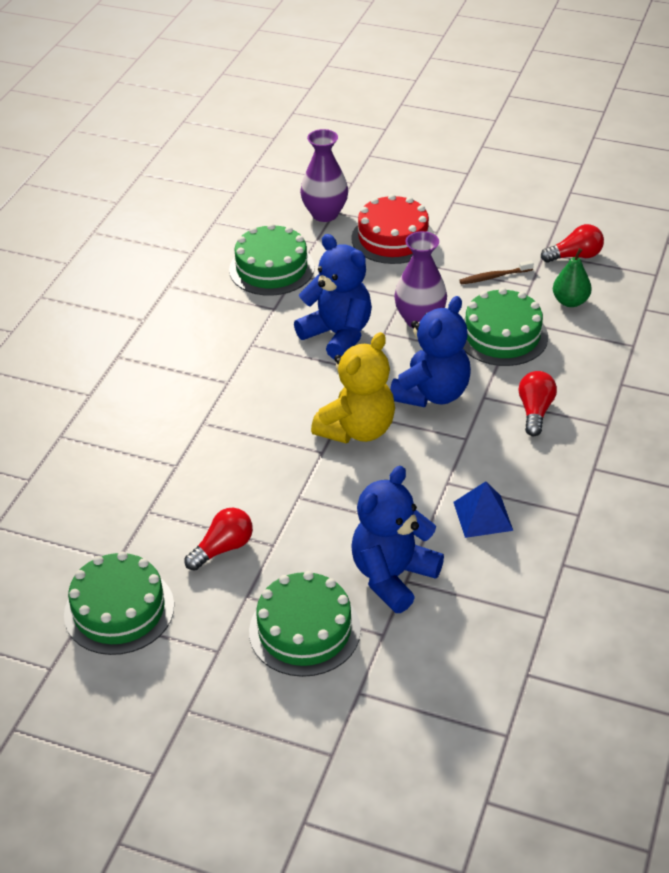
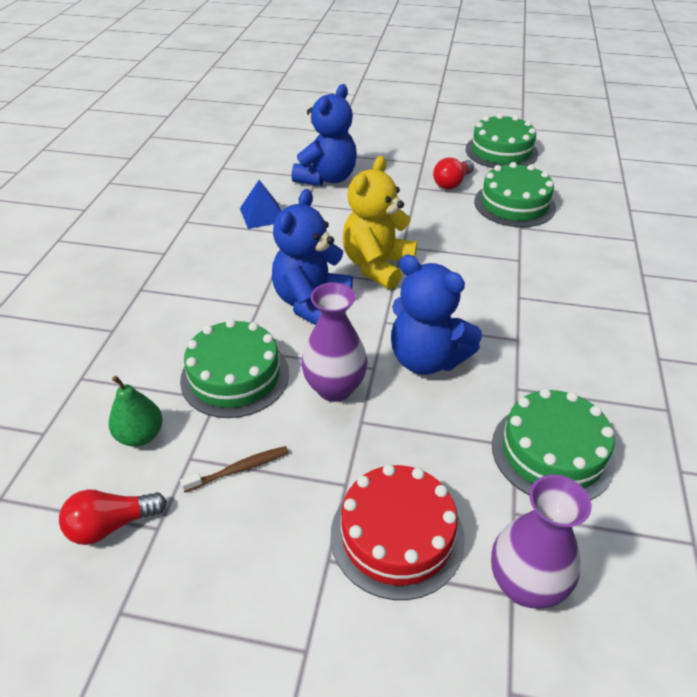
camera: 170 degrees right, 0 degrees up
green cake [249,571,361,677] -> green cake moved to [474,162,556,227]
red light bulb [518,371,557,436] -> none

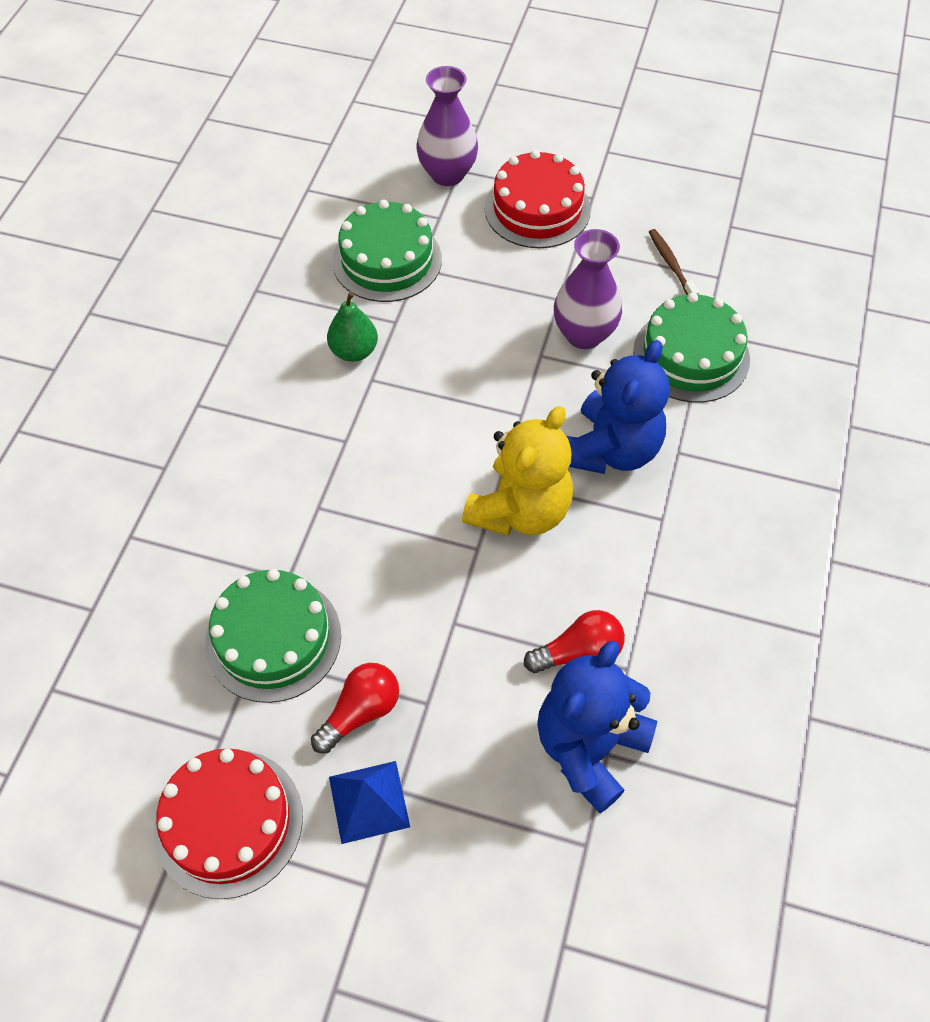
camera: 175 degrees left, 15 degrees up
red light bulb [59,489,167,545] -> red light bulb moved to [524,610,625,673]
green pear [109,376,163,447] -> green pear moved to [327,291,378,362]
brown toothbrush [180,446,289,493] -> brown toothbrush turned 90 degrees clockwise [649,229,700,295]
blue pyramid [240,180,281,229] -> blue pyramid moved to [329,761,410,844]
blue teddy bear [391,255,482,375] -> none
green cake [466,114,538,168] -> red cake [154,749,303,899]

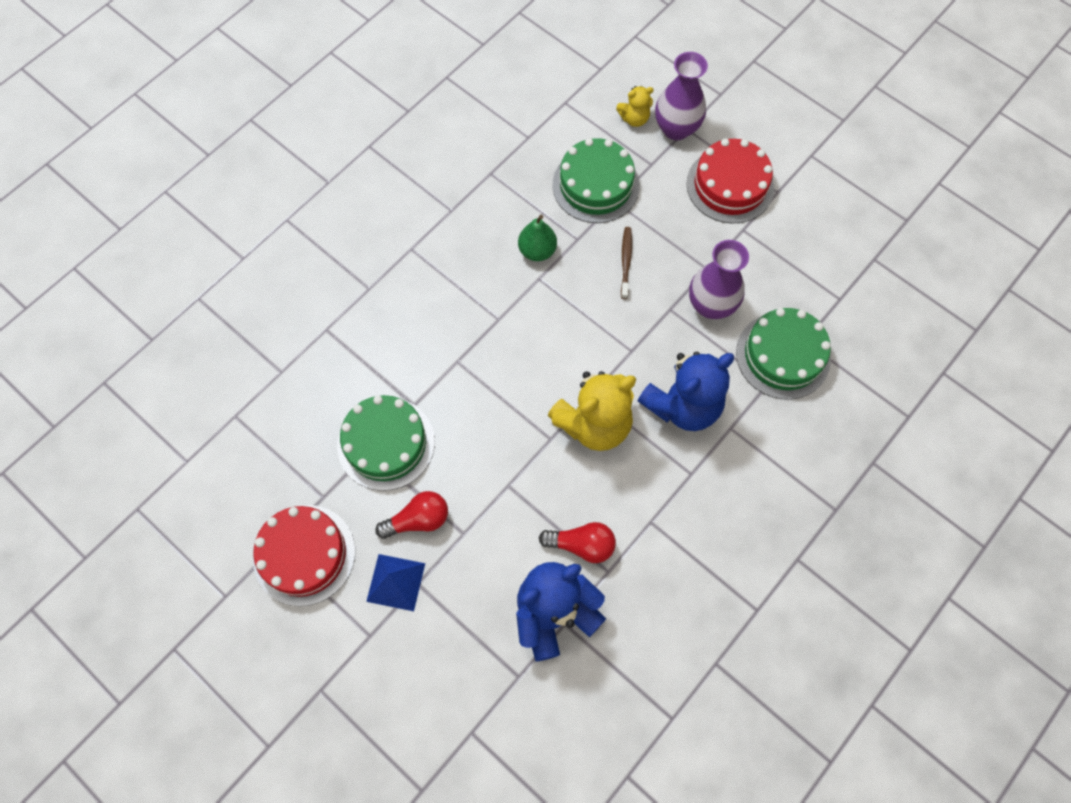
camera: 25 degrees right, 10 degrees up
brown toothbrush [649,229,700,295] -> brown toothbrush moved to [621,227,632,299]
none -> yellow teddy bear [616,86,654,127]

